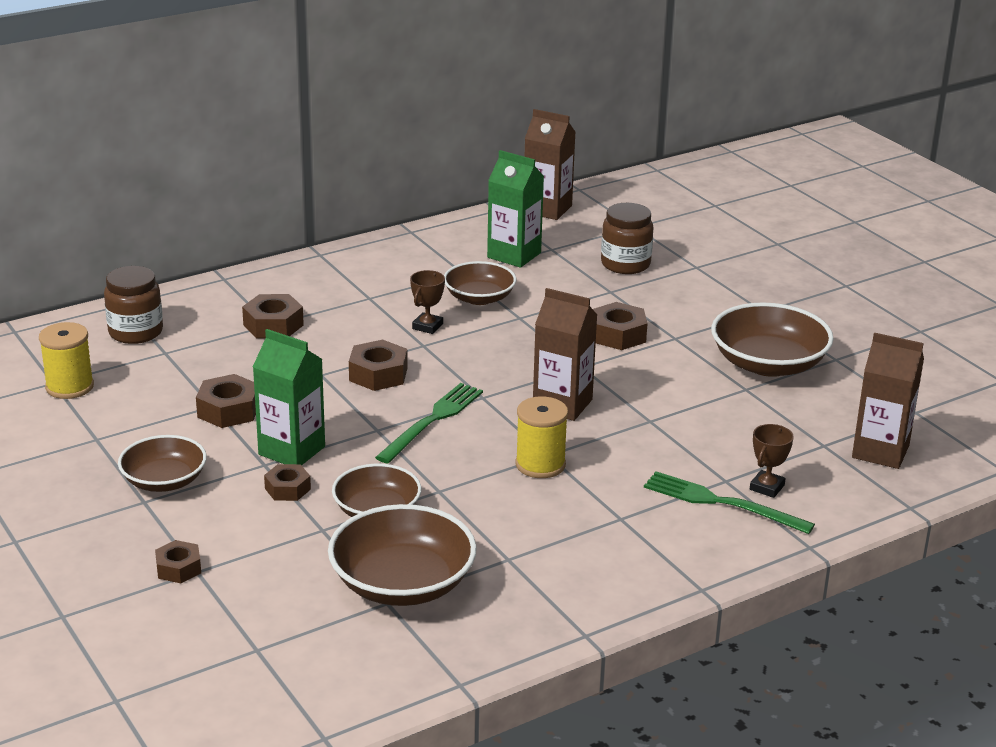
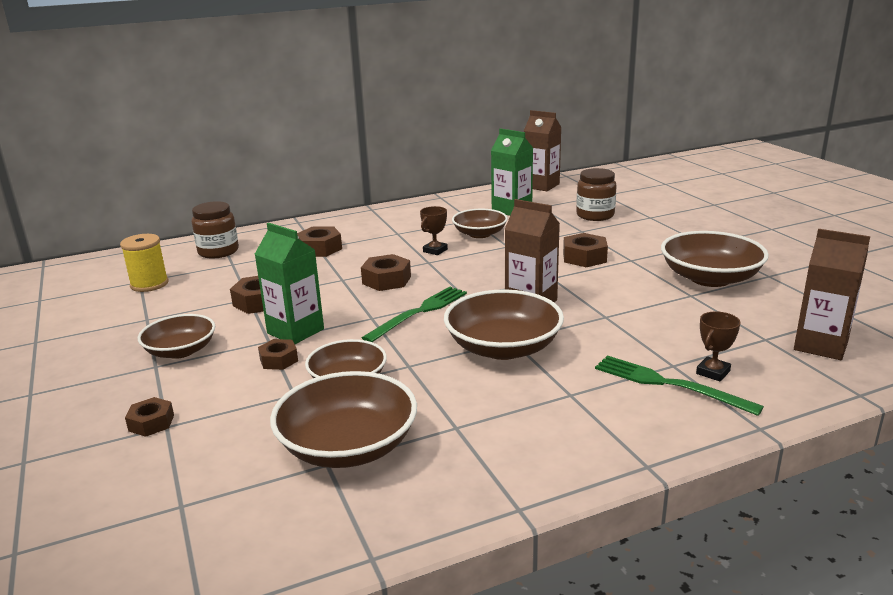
camera: 10 degrees right, 5 degrees down
yellow spool [515,396,568,478] -> brown bowl [444,289,564,360]

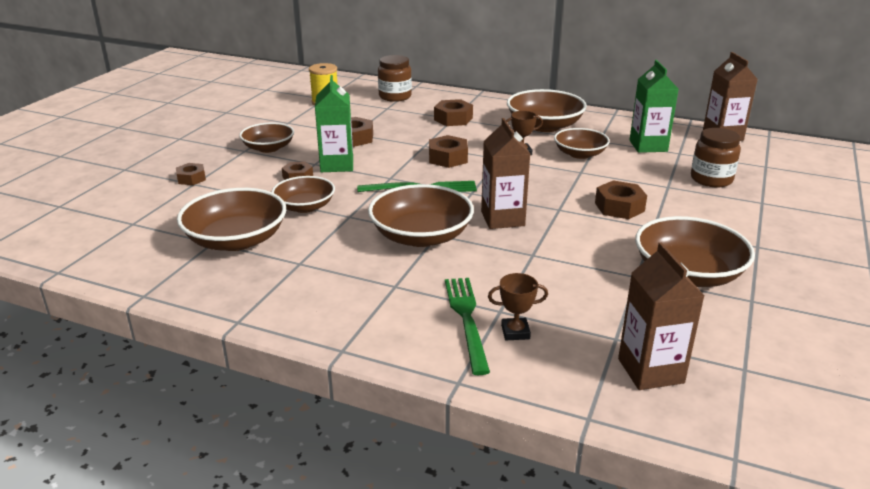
camera: 45 degrees right, 5 degrees up
none -> brown bowl [507,89,587,132]

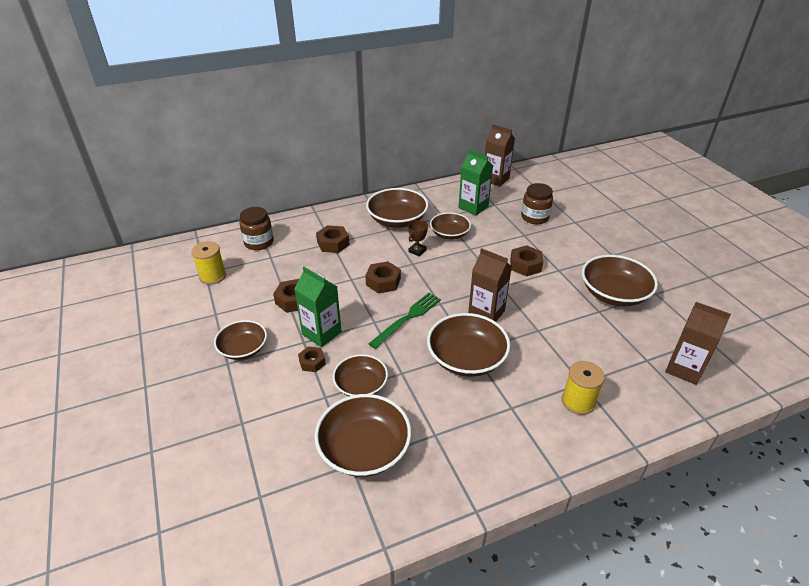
camera: 45 degrees left, 10 degrees up
brown nut [176,163,206,185] -> none
green fork [445,278,490,375] -> yellow spool [562,361,605,415]
brown trophy [488,273,548,340] -> none

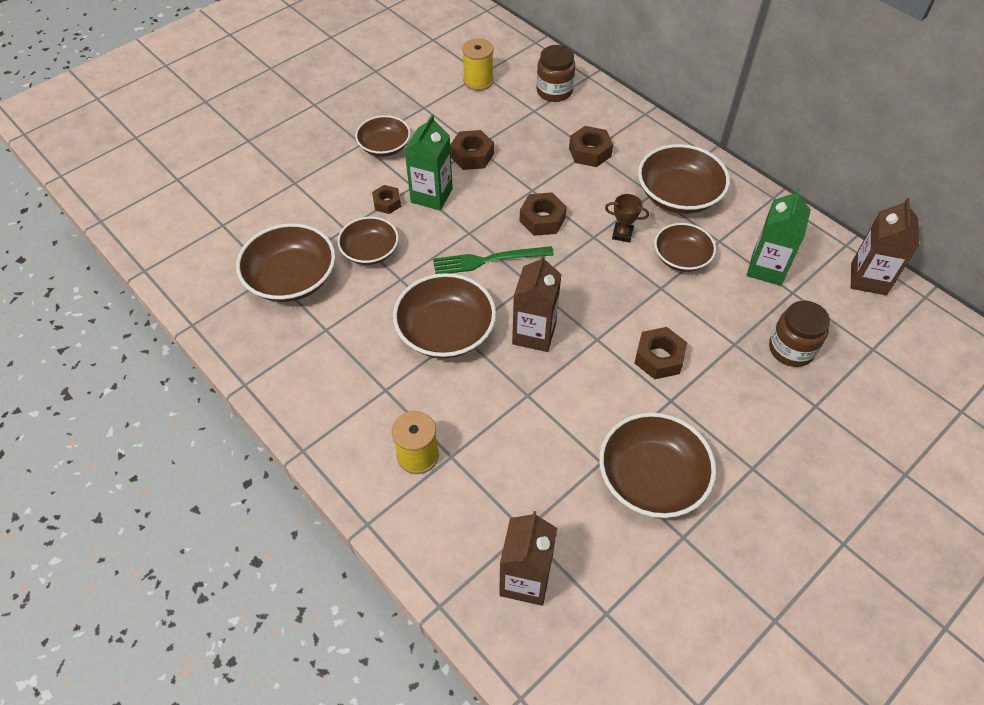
camera: 70 degrees right, 15 degrees up
green fork [369,293,441,349] -> green fork turned 150 degrees clockwise [433,246,554,274]

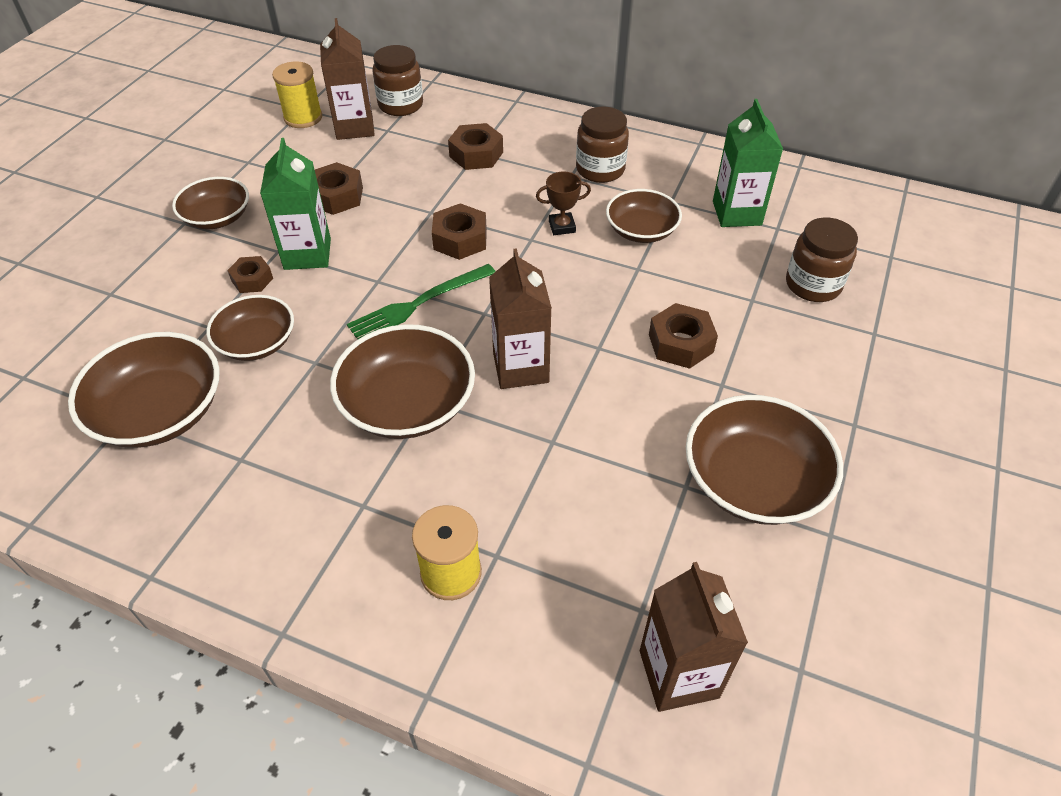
camera: 25 degrees left, 5 degrees down
brown bowl [638,144,730,214] -> brown jar [576,106,629,183]
brown carton [851,198,919,295] -> brown carton moved to [320,18,375,140]

